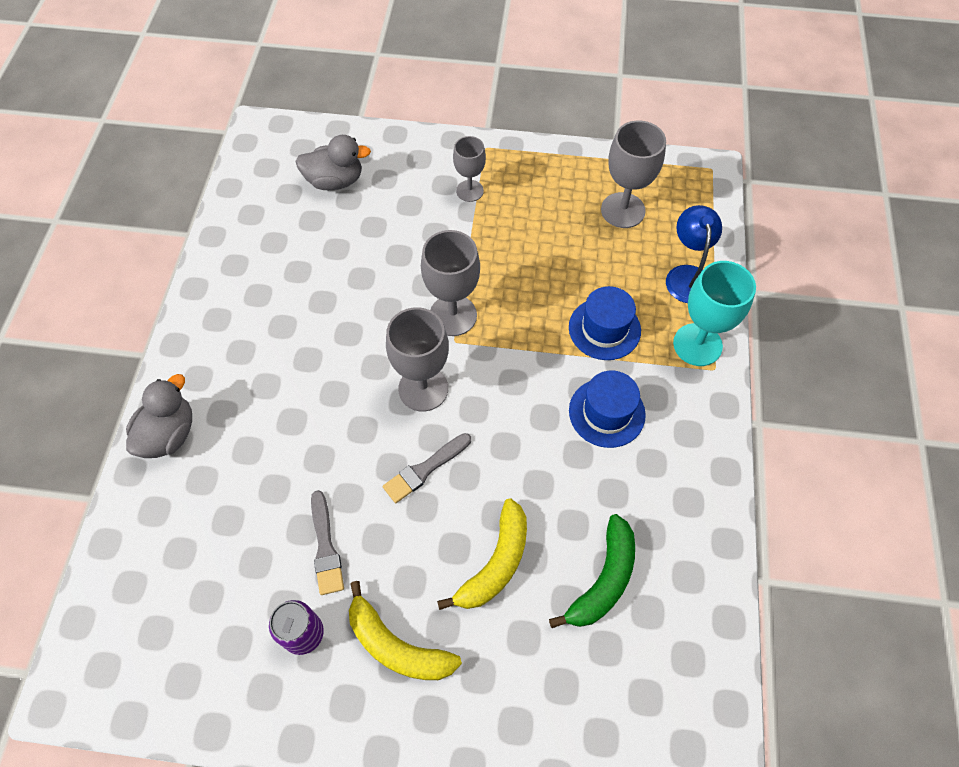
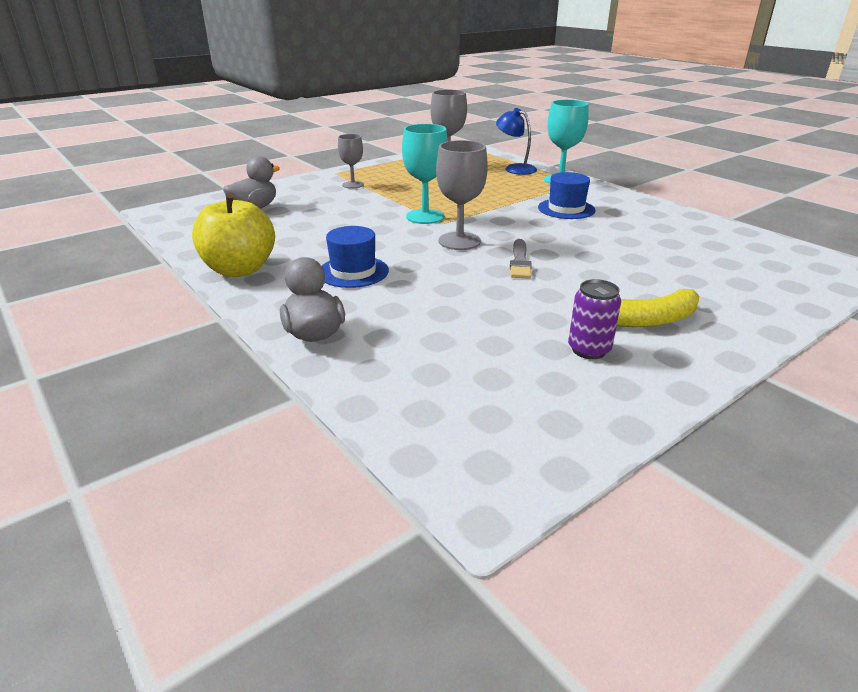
camera: 45 degrees left, 30 degrees down
grey brush [311,490,344,595] -> none
grey goblet [421,230,480,336] -> turquoise goblet [402,124,448,224]
yellow banana [437,498,527,610] -> none
green banana [549,514,635,628] -> none
blue hat [569,286,641,360] -> blue hat moved to [322,226,389,288]
none -> yellow apple [192,194,275,277]

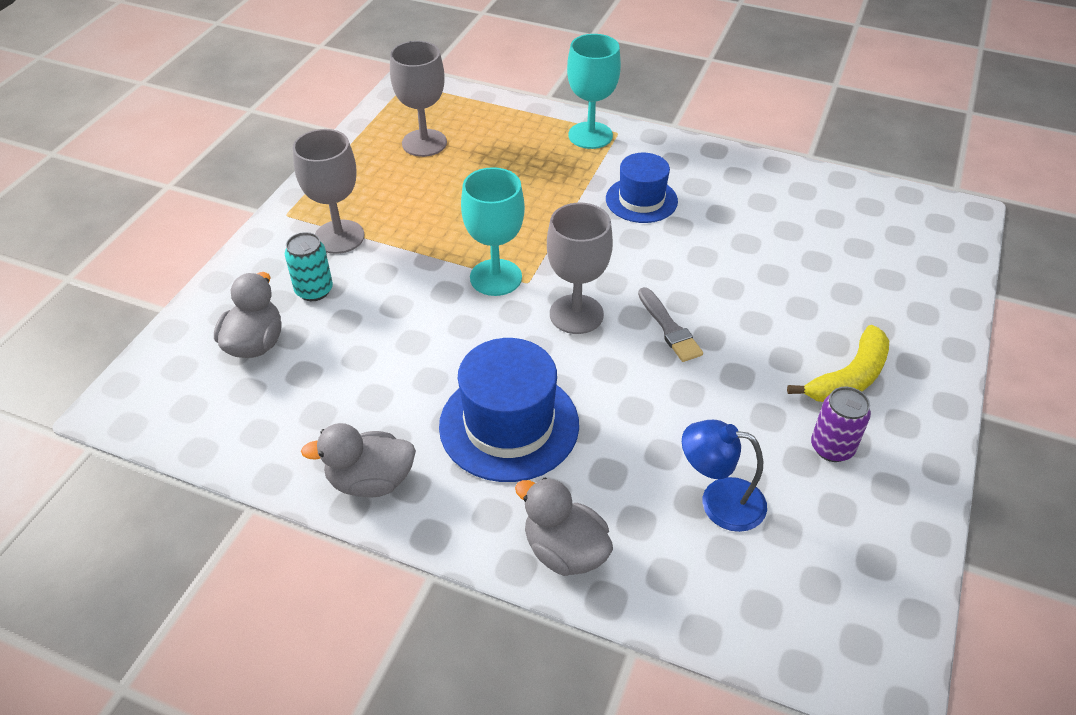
camera: 30 degrees left, 15 degrees up
yellow apple [192,194,275,277] -> grey duck [301,423,416,497]
blue hat [322,226,389,288] -> blue hat [439,338,579,482], size x1.55
grey goblet [338,134,364,189] -> grey goblet [293,129,365,254], size x1.58
blue lamp [496,108,537,175] -> blue lamp moved to [682,420,767,532]
none -> turquoise can [285,232,333,301]

